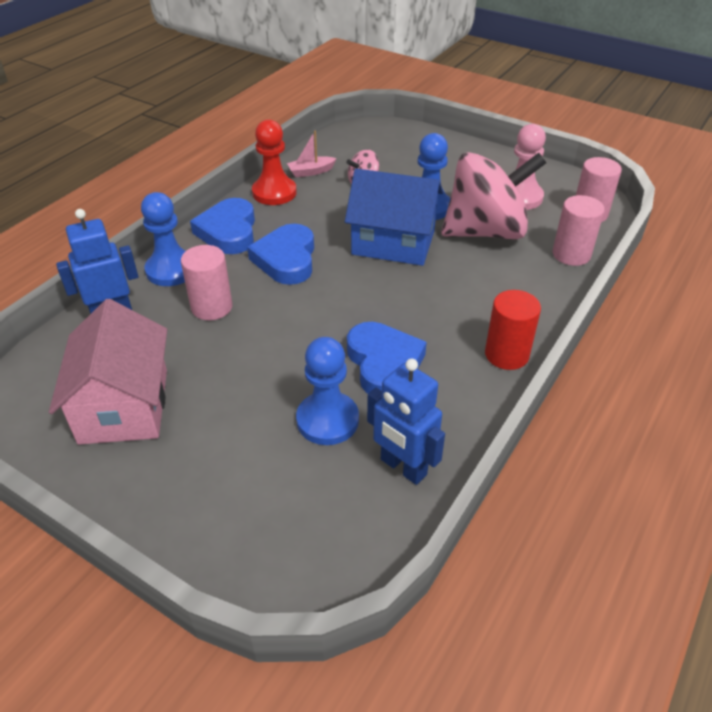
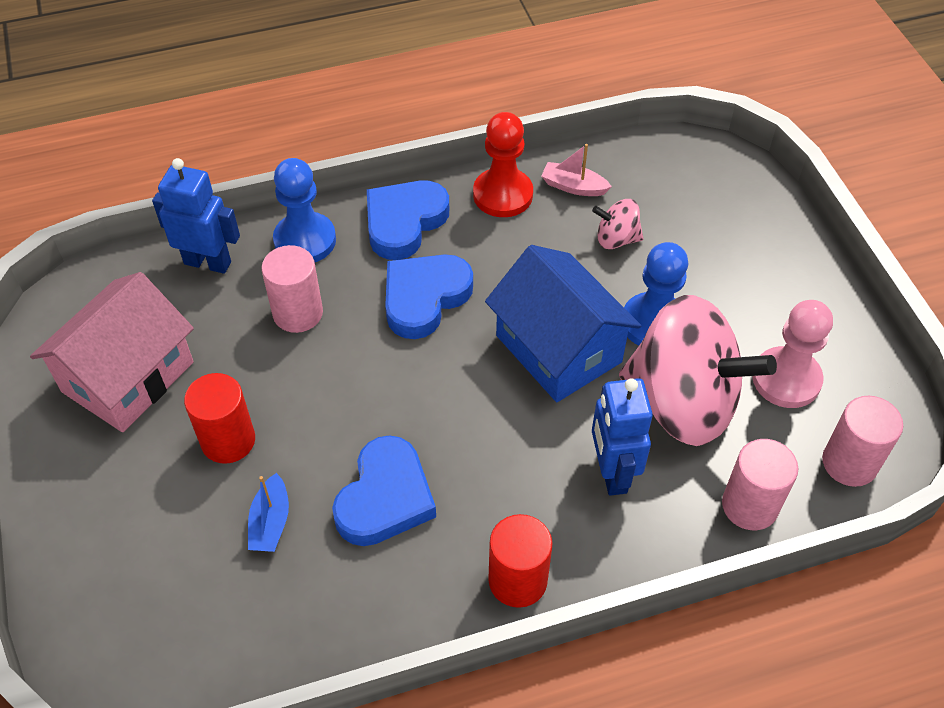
camera: 40 degrees right, 10 degrees up
blue pawn [296,337,359,445] -> blue boat [248,473,289,552]
blue robot [367,359,445,485] -> blue robot moved to [592,378,653,496]
none -> red cylinder [184,373,255,464]

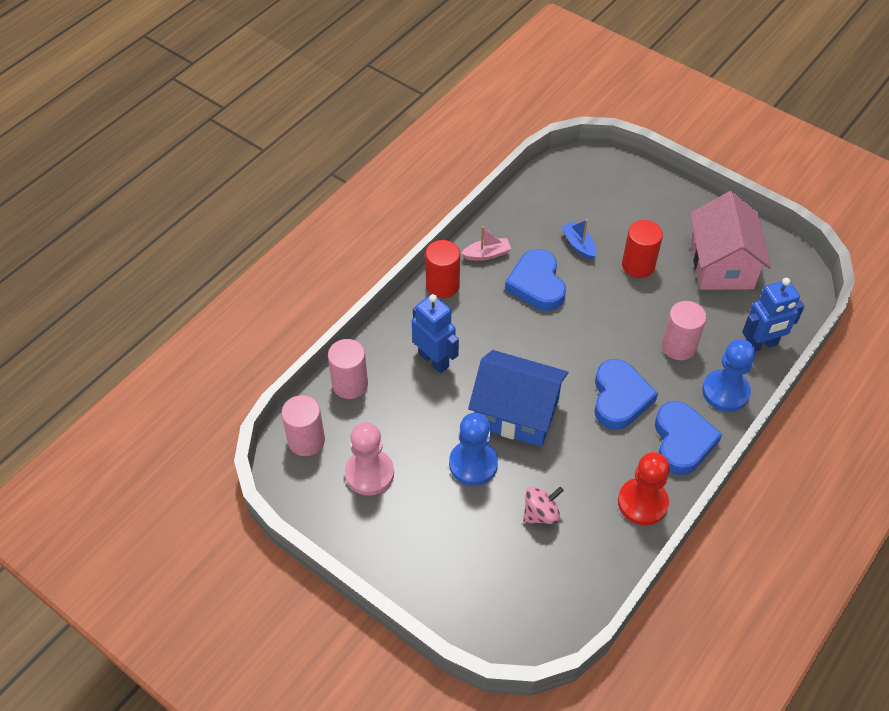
camera: 145 degrees right, 0 degrees up
pink boat [541,144,612,196] -> pink boat moved to [461,226,511,261]
pink spinning top [619,295,777,446] -> none

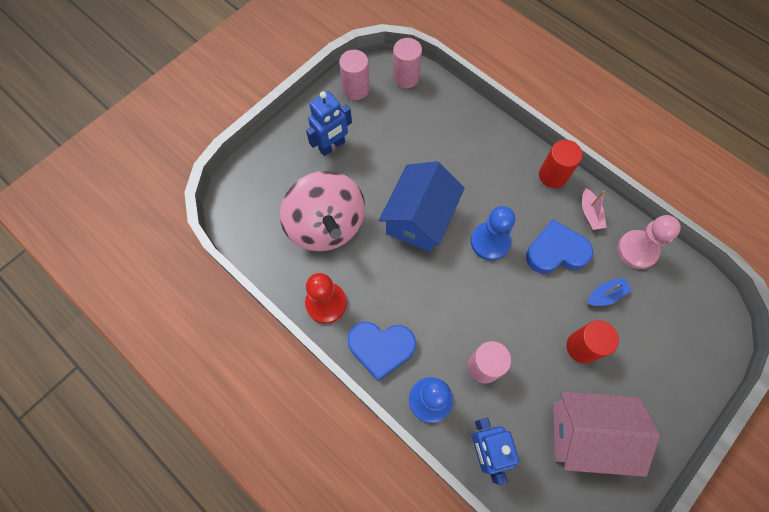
camera: 95 degrees right, 15 degrees up
pink cylinder [328,339,368,399] -> pink cylinder moved to [339,50,369,100]
pink pawn [345,422,394,496] -> pink pawn moved to [617,215,681,269]
blue robot [412,294,459,373] -> blue robot moved to [306,91,352,156]
blue pawn [449,413,498,486] -> blue pawn moved to [471,206,515,261]
pink spinning top [523,487,564,524] -> pink spinning top [280,171,365,251], size x2.36
blue heart [594,359,658,430] -> none

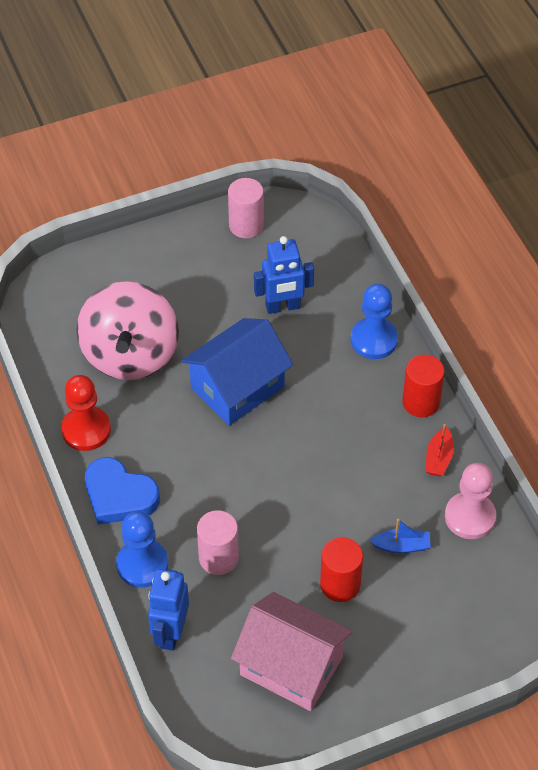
camera: 25 degrees right, 15 degrees down
blue robot [306,91,352,156] -> blue robot moved to [254,236,314,314]
pink cylinder [393,38,422,88] -> none
blue pawn [471,206,515,261] -> blue pawn moved to [350,284,398,359]
blue heart [526,219,593,274] -> none
pink boat [582,188,607,230] -> red boat [426,424,454,476]

